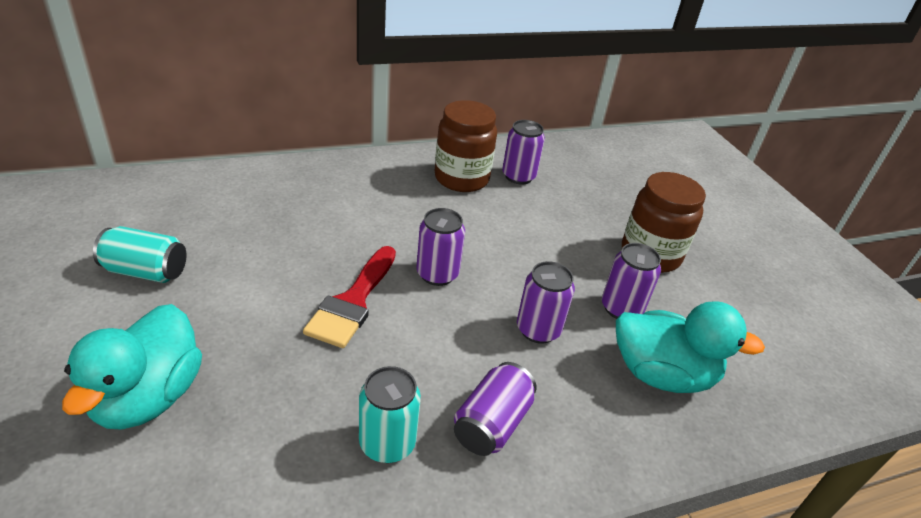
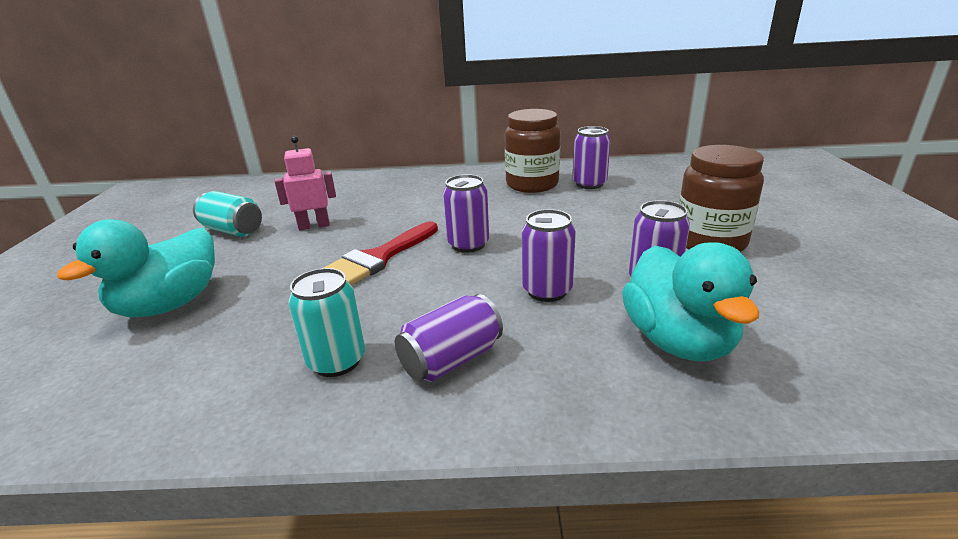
camera: 25 degrees right, 10 degrees down
turquoise duck [616,301,765,393] -> turquoise duck turned 45 degrees clockwise [622,242,759,361]
none -> pink robot [274,136,336,230]

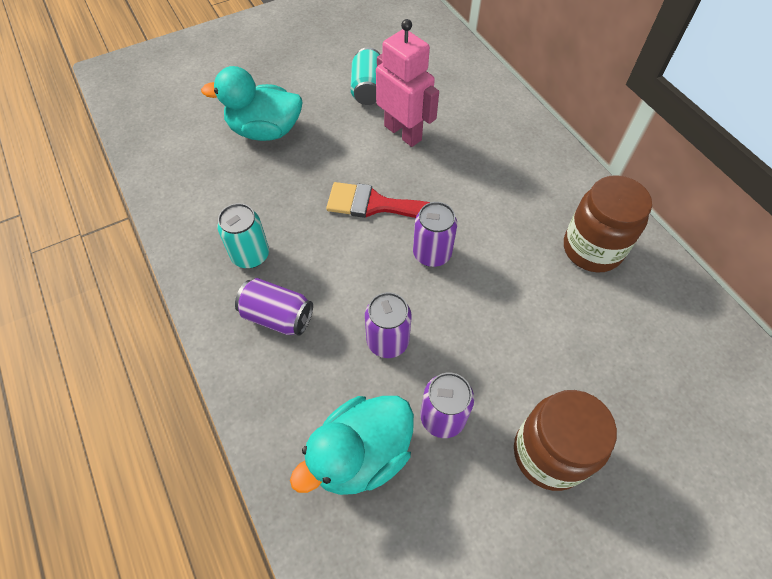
camera: 60 degrees right, 30 degrees up
pink robot [274,136,336,230] -> pink robot [376,19,439,147], size x1.52
purple can [573,126,611,189] -> none

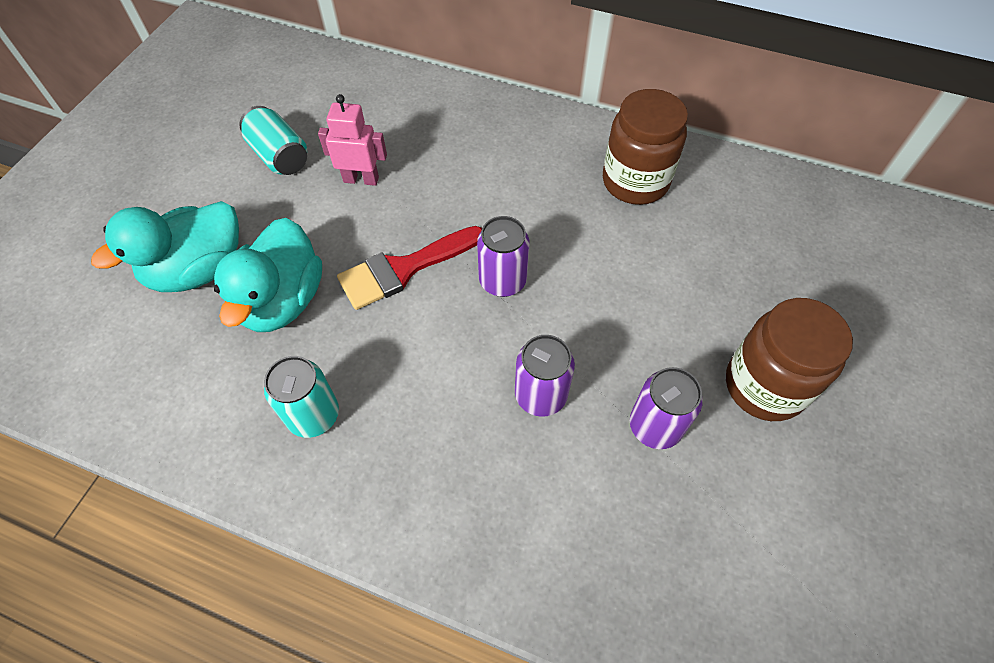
camera: 40 degrees left, 0 degrees up
purple can [235,278,313,336] -> none
turquoise duck [290,396,414,495] -> turquoise duck moved to [214,218,322,332]
pink robot [376,19,439,147] -> pink robot [318,94,387,186], size x0.66

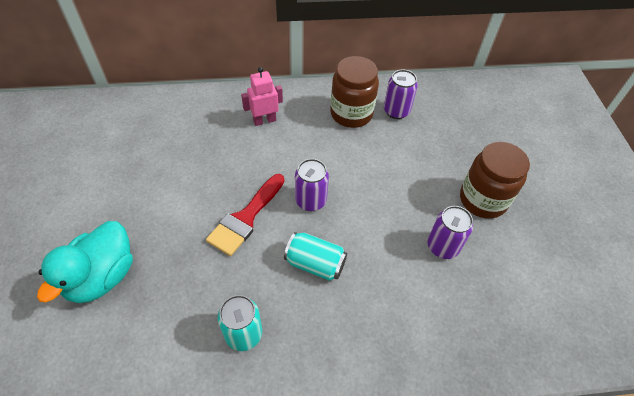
camera: 30 degrees left, 5 degrees down
turquoise duck [214,218,322,332] -> none
turquoise can [239,106,307,175] -> turquoise can moved to [284,232,347,281]
pink robot [318,94,387,186] -> pink robot moved to [241,67,283,126]
purple can [515,335,575,417] -> purple can moved to [384,70,418,119]

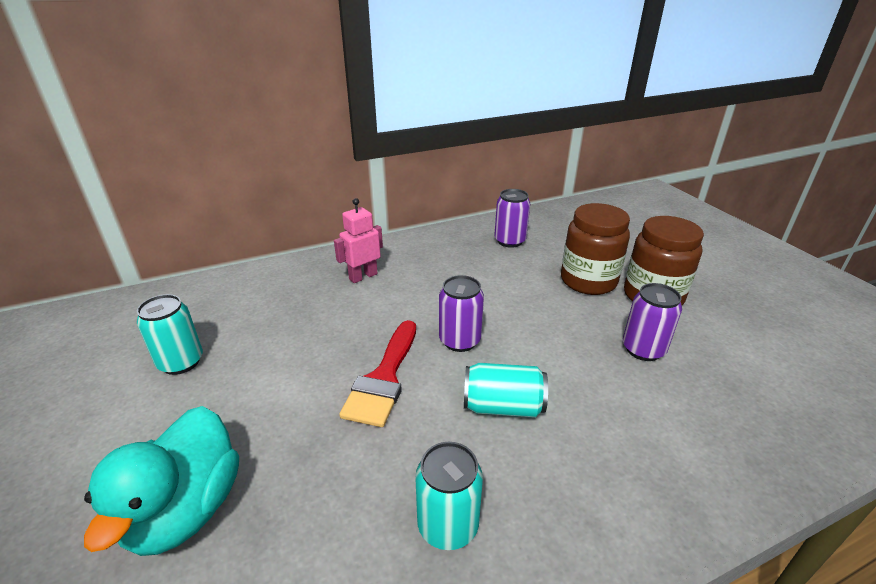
camera: 15 degrees left, 20 degrees down
brown jar [330,56,379,128] -> brown jar moved to [561,203,630,295]
none -> turquoise can [137,294,203,375]

